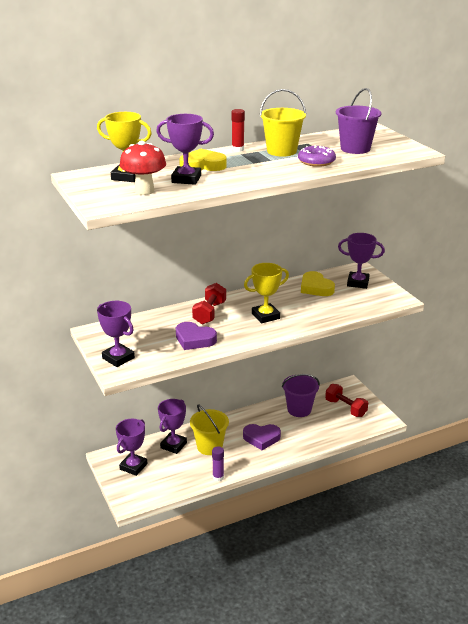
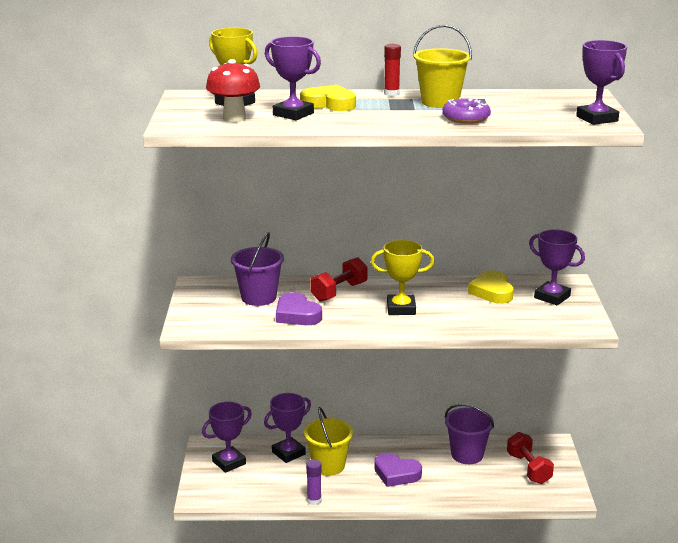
camera: 25 degrees right, 5 degrees down
purple trophy [97,301,135,367] -> purple trophy moved to [576,40,627,125]
purple bucket [336,88,381,154] -> purple bucket moved to [231,232,284,306]

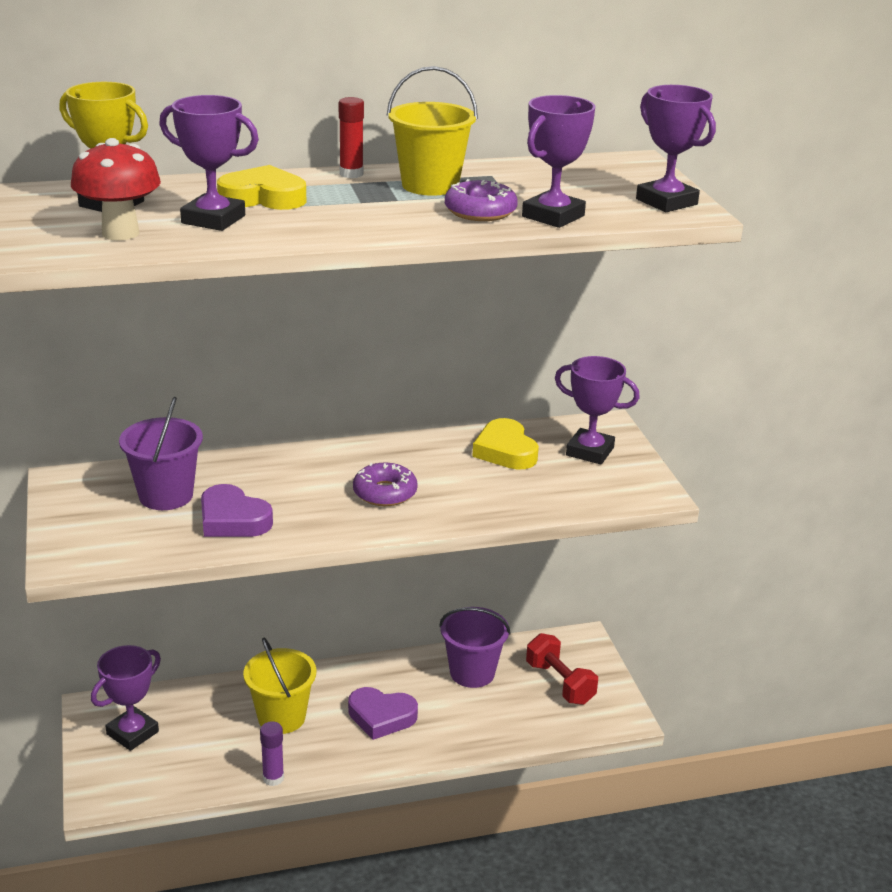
camera: 15 degrees left, 5 degrees up
purple trophy [264,393,311,463] -> purple trophy moved to [522,95,595,228]
red dumbbell [310,257,368,302] -> none
yellow trophy [371,240,434,315] -> purple donut [353,463,417,506]

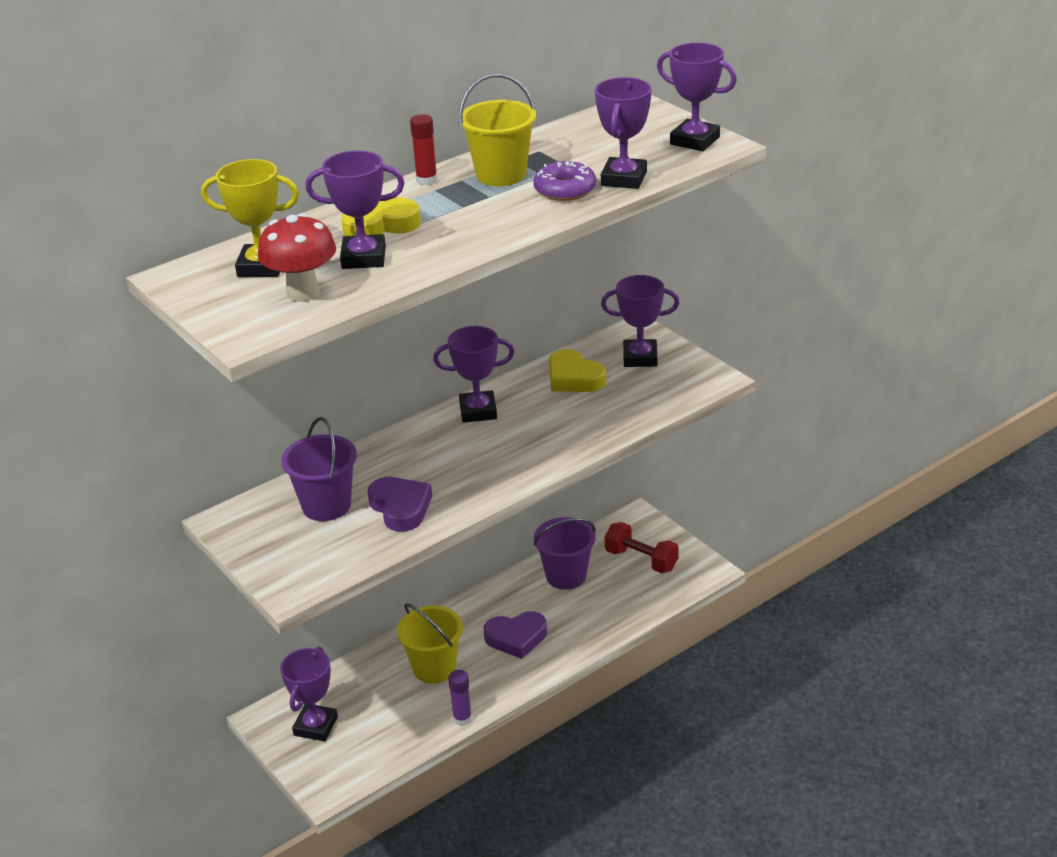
camera: 20 degrees left, 5 degrees up
purple heart [201,484,273,537] -> purple heart turned 135 degrees counterclockwise [368,477,432,532]
purple donut [353,463,417,506] -> none
none -> purple trophy [433,326,515,423]

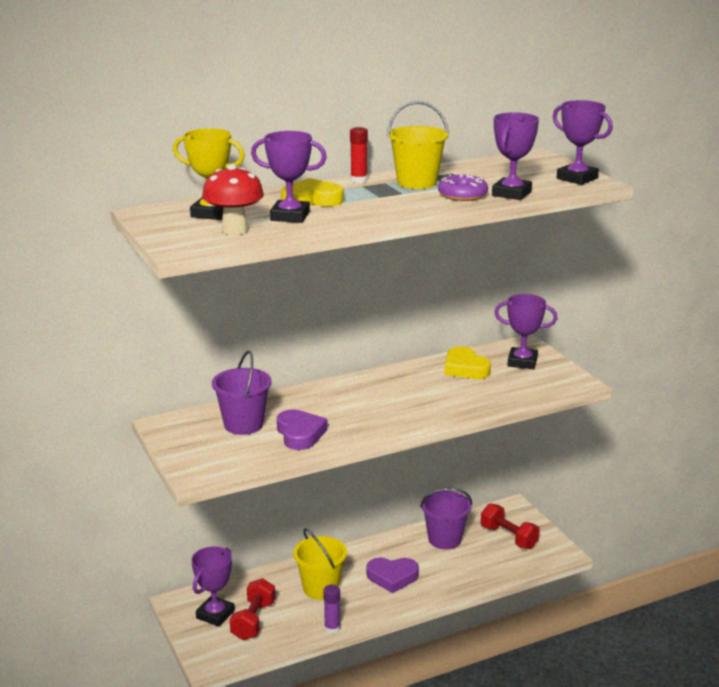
camera: 10 degrees right, 10 degrees down
purple trophy [433,326,515,423] -> none
none -> red dumbbell [230,578,275,640]

